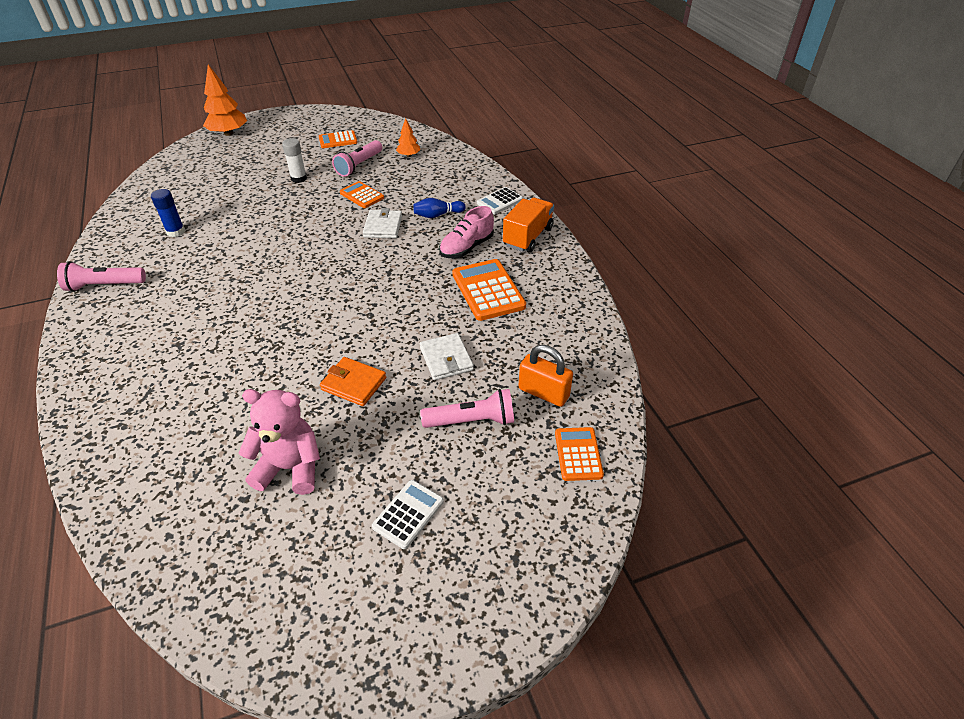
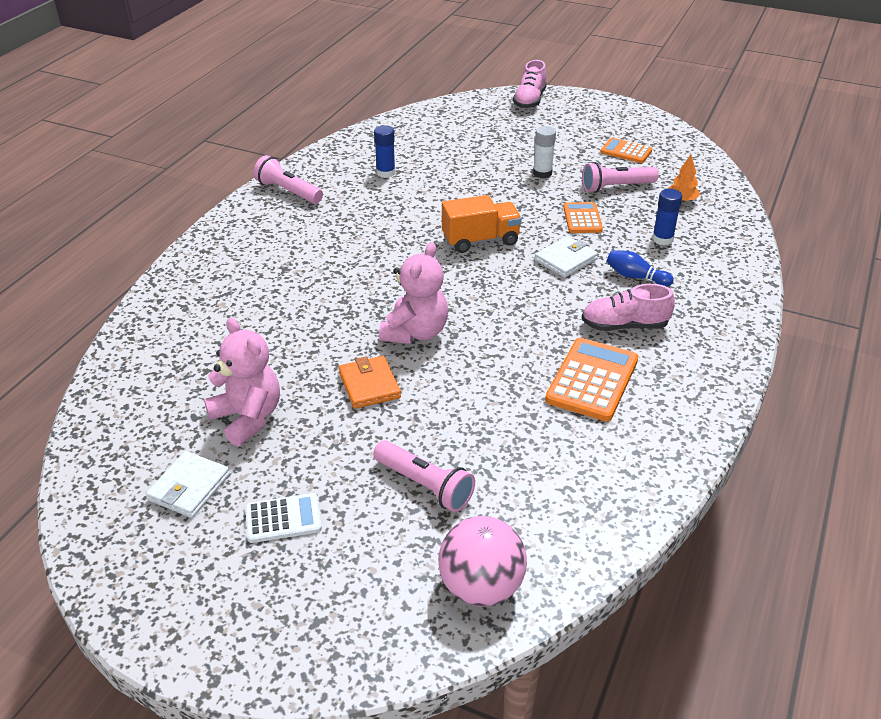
camera: 45 degrees right, 5 degrees down
orange tree [203,64,247,136] -> pink shoe [513,60,547,109]
white wallet [420,333,474,380] -> white wallet moved to [146,451,230,518]
white calculator [477,187,523,214] -> none
orange truck [503,198,554,253] -> orange truck moved to [442,195,522,253]
orange padlock [519,345,573,407] -> none
orange calculator [555,427,604,481] -> pink ball [438,516,527,606]
none -> pink teddy bear [379,242,448,344]
none -> blue glue stick [652,189,682,245]

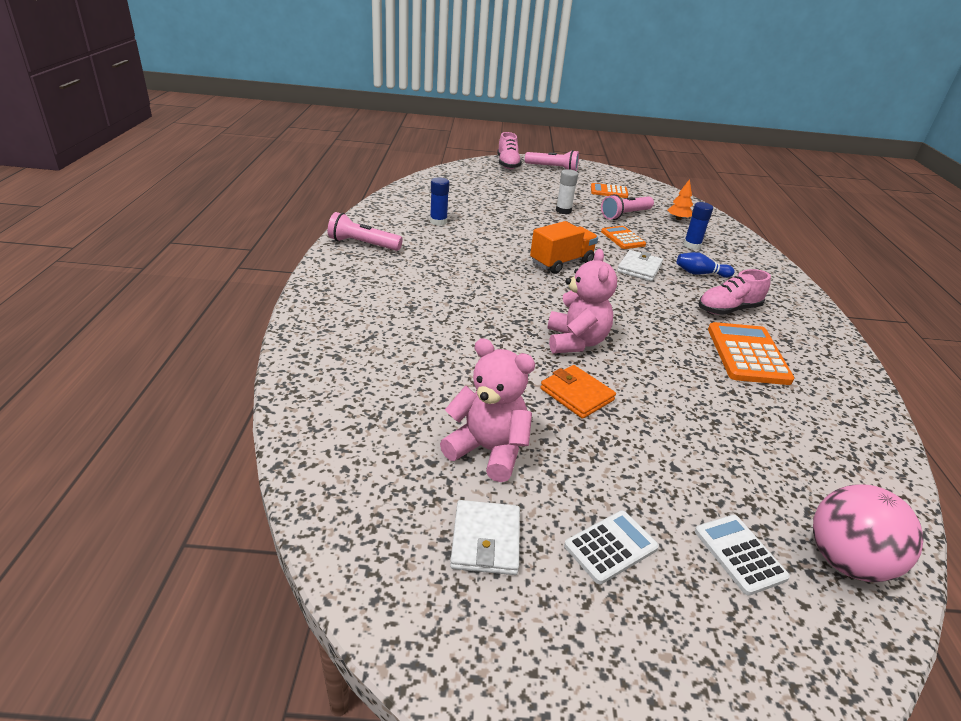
camera: 25 degrees left, 5 degrees down
pink flashlight [373,440,475,512] -> pink flashlight moved to [525,150,579,171]
none -> white calculator [695,515,790,596]

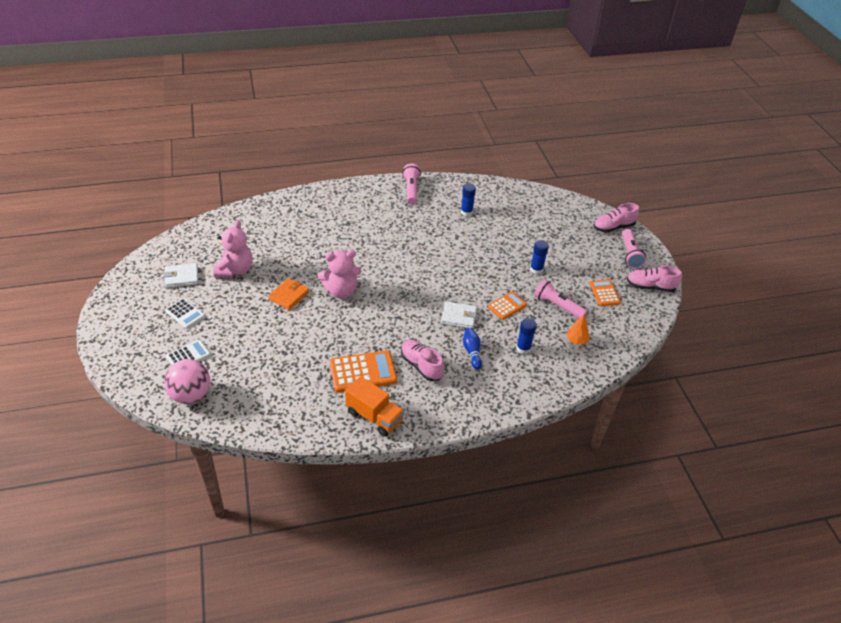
camera: 75 degrees right, 10 degrees up
orange truck [530,221,598,274] -> orange truck moved to [345,376,404,436]
white glue stick [556,169,578,214] -> blue glue stick [530,240,549,274]
none -> pink shoe [627,265,682,292]

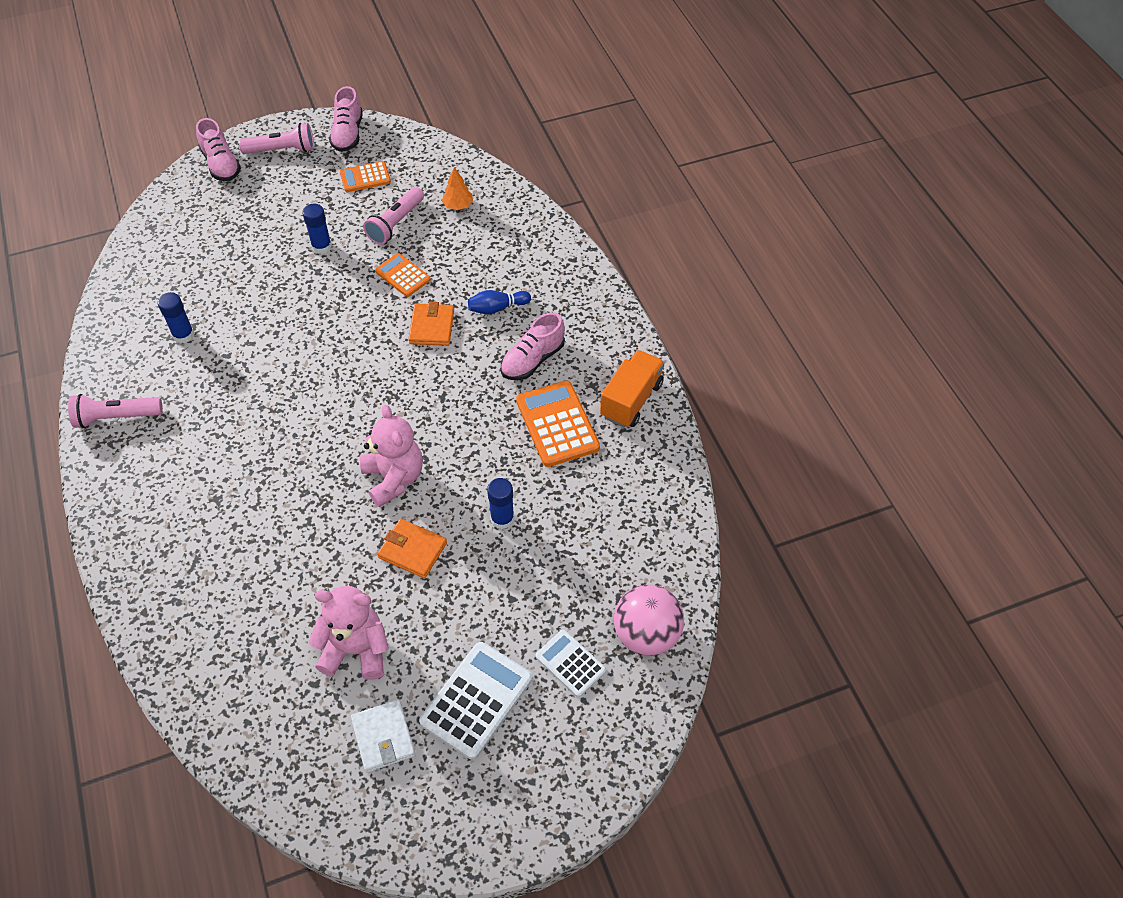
camera: 95 degrees left, 10 degrees up
white calculator [165,298,205,329] -> white calculator [419,642,532,760], size x1.64
white wallet [441,301,477,329] -> orange wallet [408,302,454,346]
blue glue stick [516,318,537,354] -> blue glue stick moved to [487,478,514,529]

